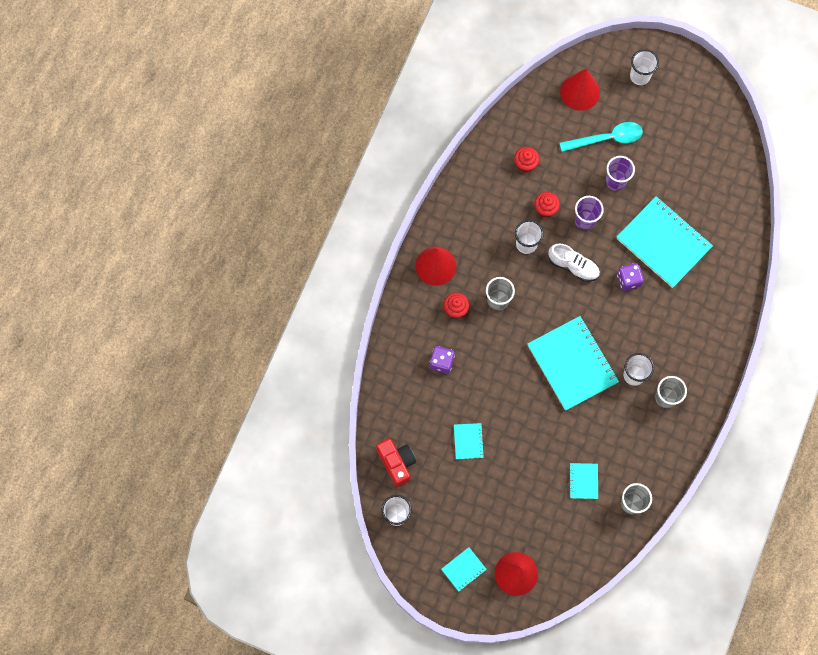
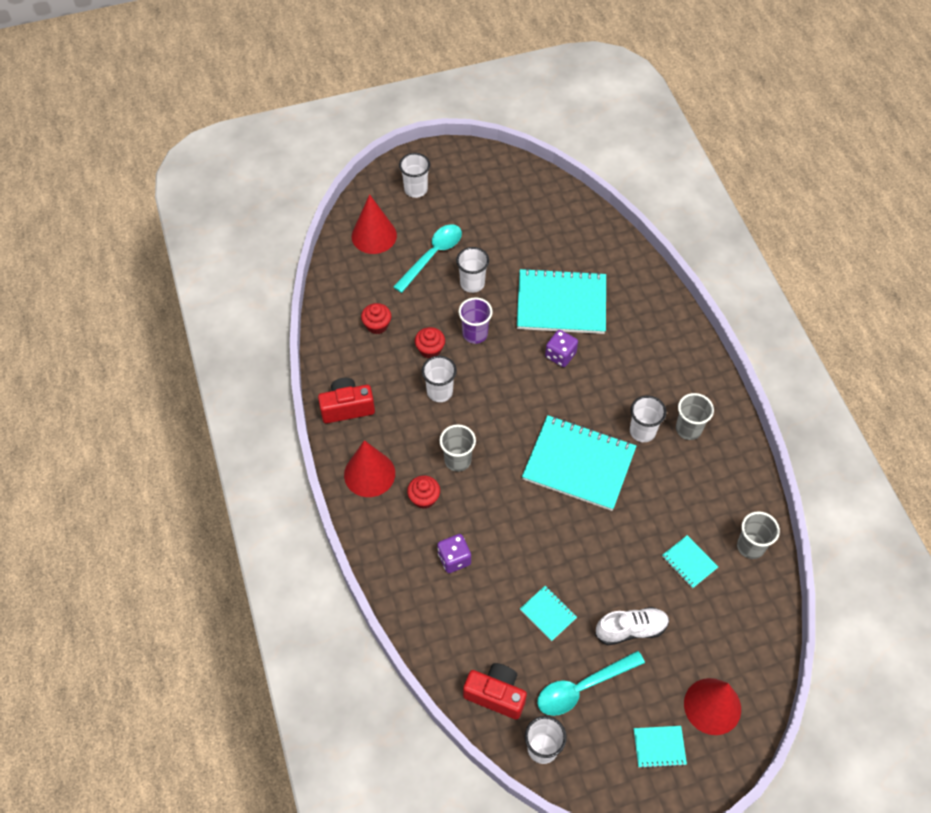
camera: 40 degrees left, 15 degrees down
turquoise notebook [441,547,487,592] -> turquoise notebook turned 75 degrees clockwise [634,726,687,769]
white shoe [548,243,600,282] -> white shoe moved to [595,607,669,645]
purple cup [606,156,635,191] -> white cup [456,247,489,293]
none -> red camera [318,378,375,423]
none -> turquoise spoon [537,651,645,716]

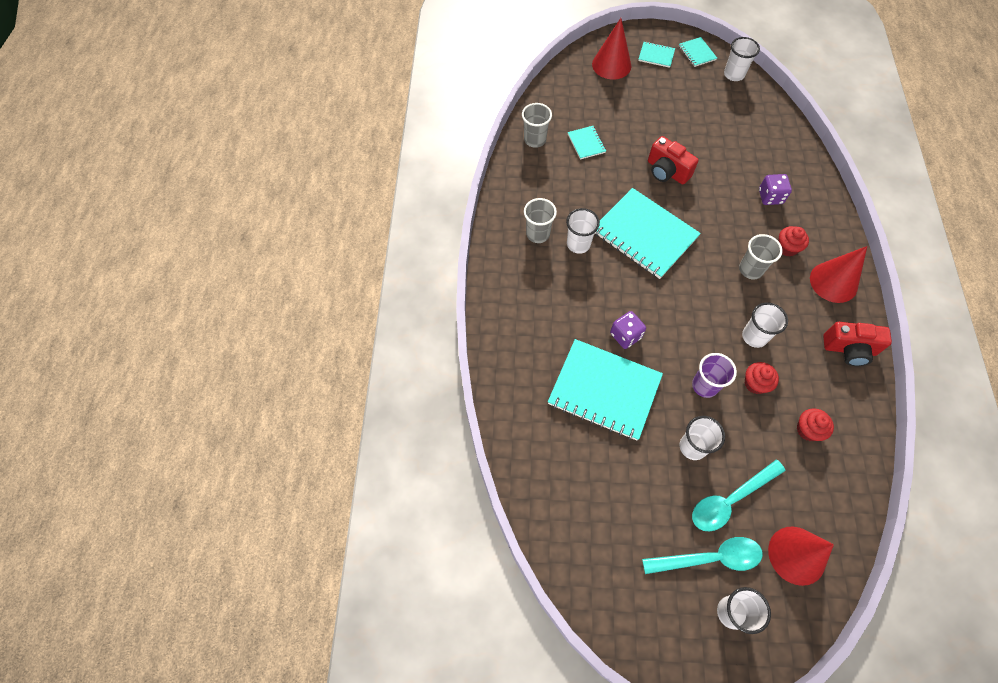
camera: 160 degrees left, 5 degrees up
red camera [463,663,527,720] -> red camera moved to [648,136,699,185]
turquoise notebook [520,586,577,641] -> turquoise notebook moved to [679,37,717,67]
turquoise spoon [537,651,645,716] -> turquoise spoon moved to [642,537,763,574]
white shoe [595,607,669,645] -> none

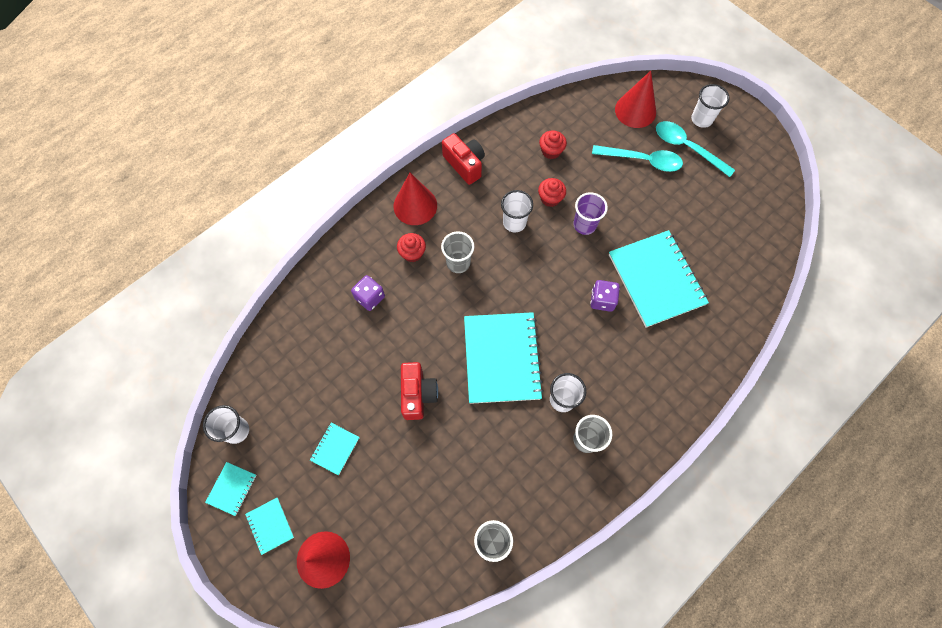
camera: 135 degrees left, 5 degrees up
turquoise notebook [568,126,606,159] -> turquoise notebook moved to [310,423,359,475]
white cup [680,416,725,460] -> none

